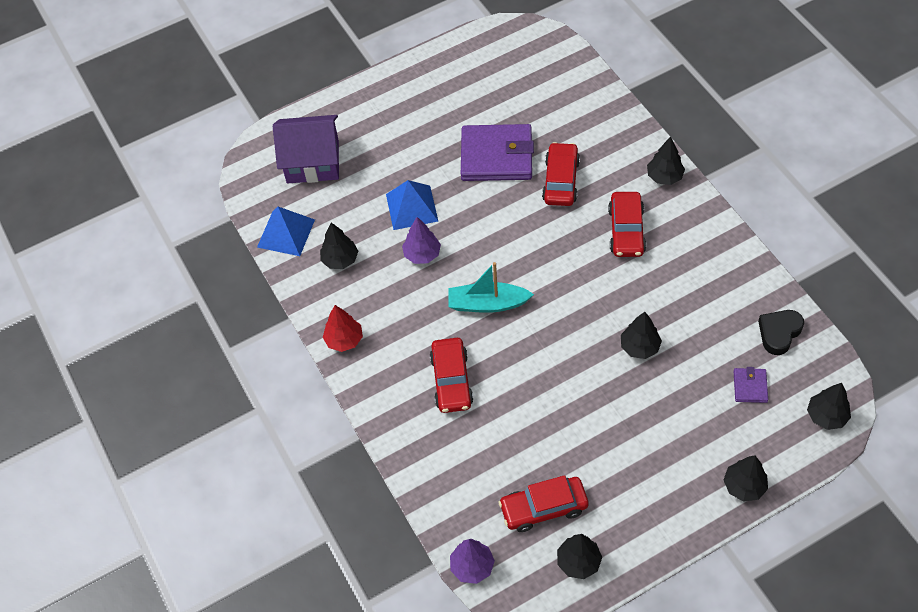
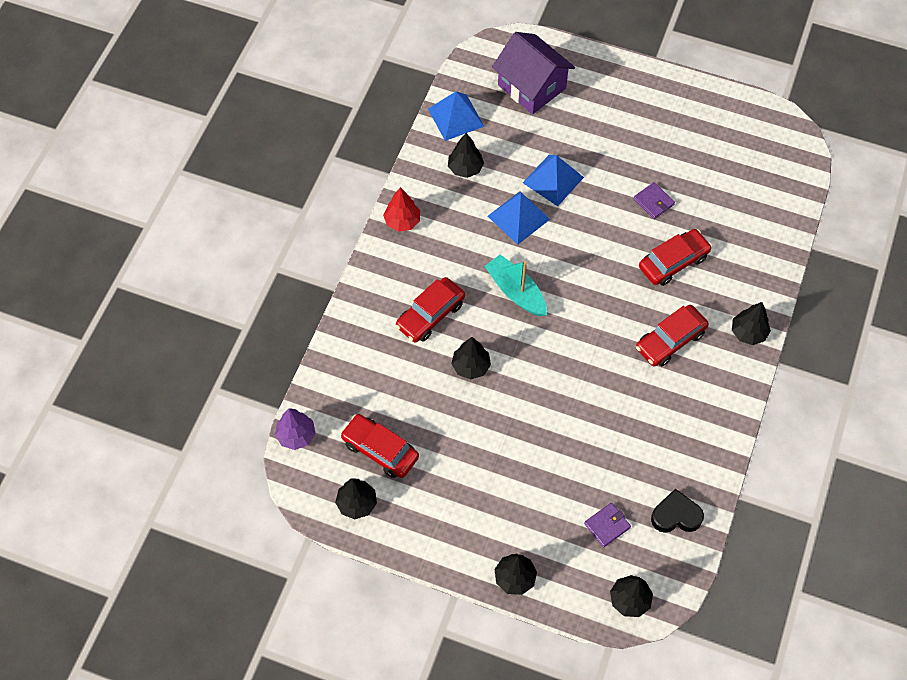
camera: 45 degrees right, 5 degrees up
purple tree [402,217,441,264] -> blue pyramid [488,191,550,245]
purple wallet [461,124,534,181] -> purple wallet [633,182,675,219], size x0.45
black tree [621,312,662,359] -> black tree moved to [451,337,491,380]

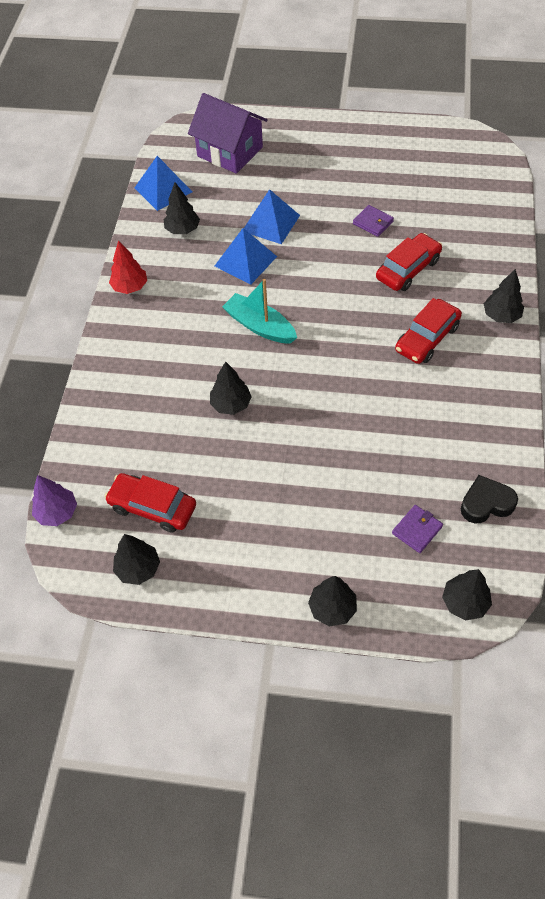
camera: 10 degrees left, 5 degrees down
red car [395,277,465,342] -> none

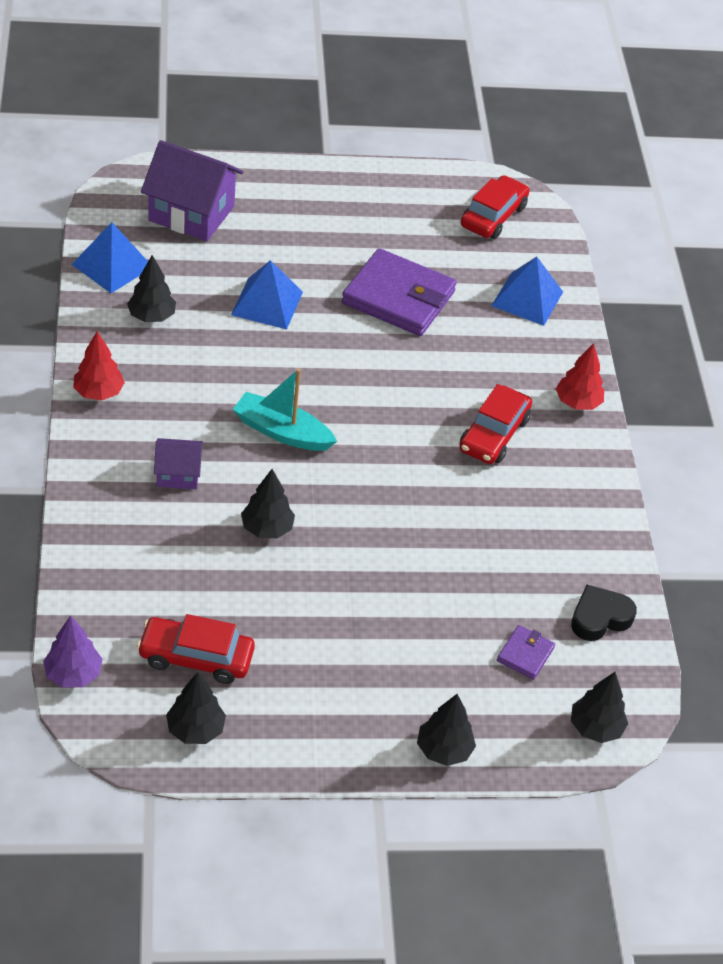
camera: 20 degrees left, 10 degrees down
blue pyramid [215,228,277,285] -> blue pyramid moved to [491,257,563,326]
purple wallet [353,205,394,237] -> purple wallet [342,248,457,336], size x2.24
red car [376,233,442,291] -> red car moved to [461,175,530,239]
black tree [484,269,524,323] -> red tree [556,343,604,410]
none -> purple house [154,438,203,489]

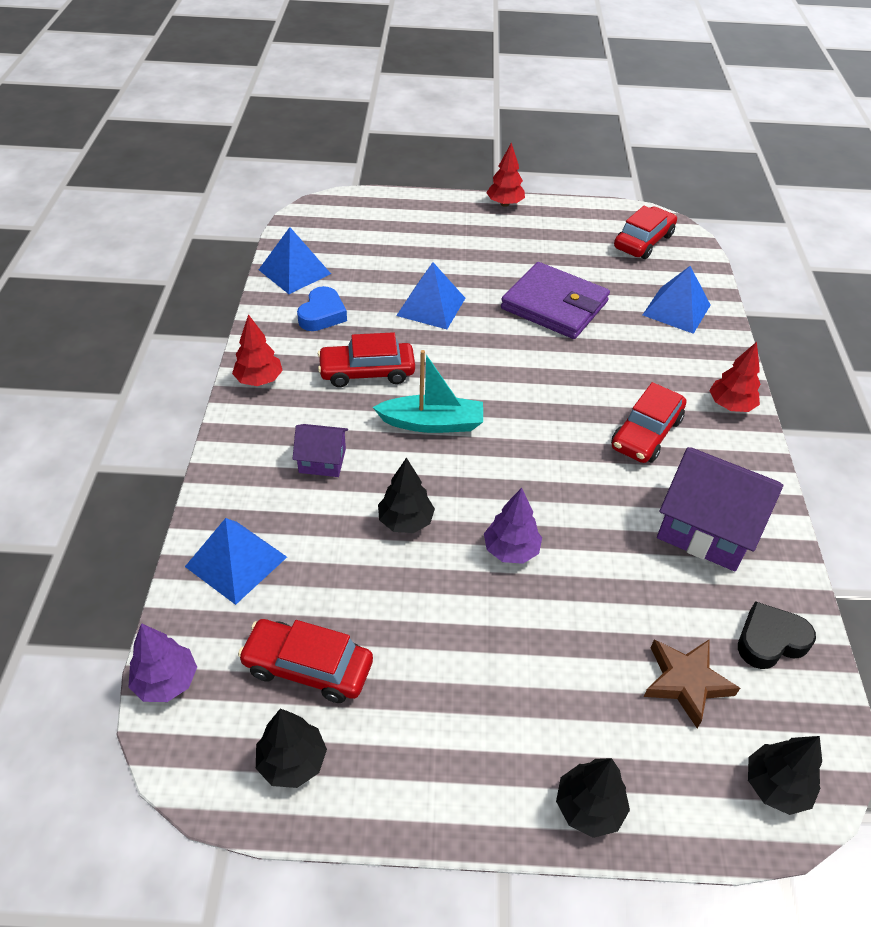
camera: 10 degrees right, 0 degrees up
black tree [127,255,176,322] -> blue heart [297,286,347,331]
purple house [141,140,243,241] -> purple house moved to [657,447,783,571]
turquoise boat [232,368,337,451] -> turquoise boat turned 150 degrees clockwise [373,350,483,433]
purple wallet [497,625,555,680] -> brown star [643,640,740,728]
none -> blue pyramid [185,518,287,605]
none -> red car [318,332,415,387]
none -> purple tree [484,488,542,564]
none -> red tree [486,142,525,207]

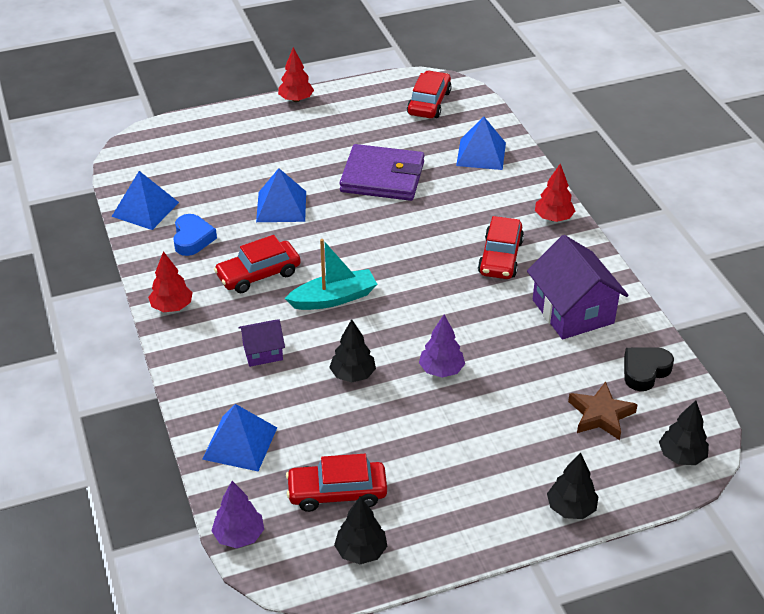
camera: 20 degrees left, 5 degrees down
purple house [657,447,783,571] -> purple house turned 60 degrees clockwise [527,235,629,339]

